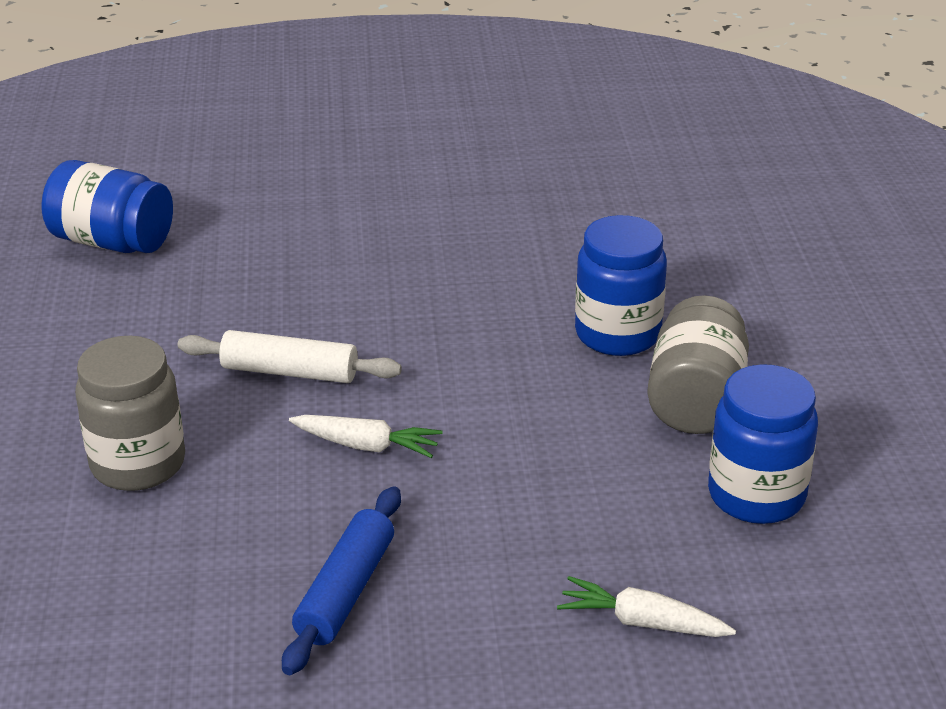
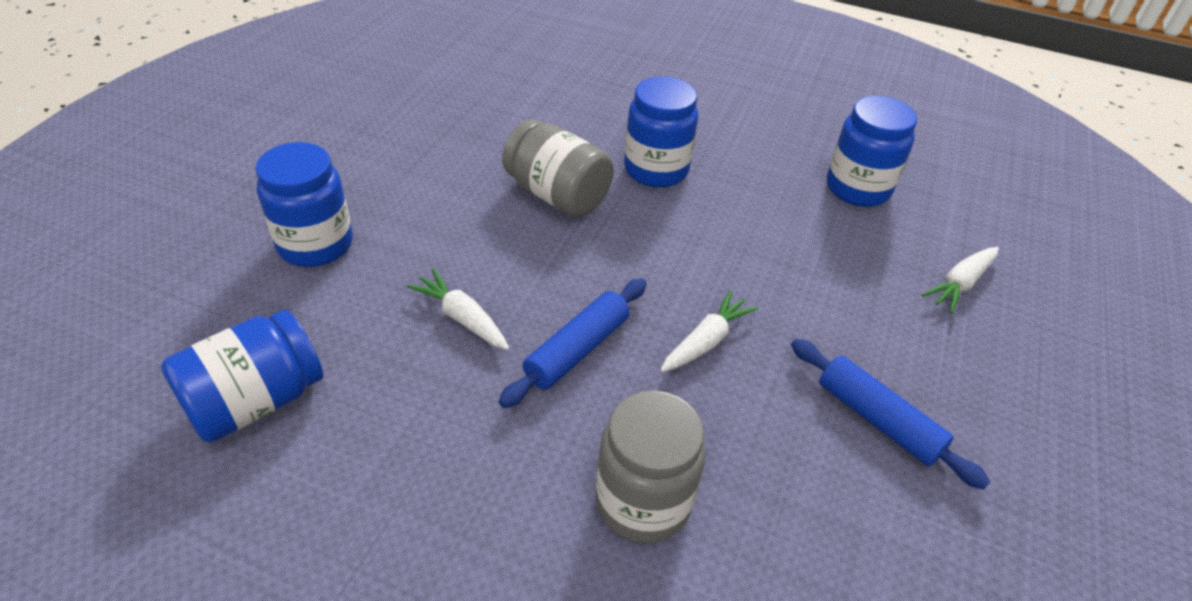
camera: 65 degrees left, 10 degrees up
white rolling pin [178,330,402,383] -> blue rolling pin [499,278,646,408]
grey jar [647,295,749,434] -> grey jar moved to [502,119,614,217]
none -> blue jar [255,142,353,267]
none -> white carrot [407,269,509,350]

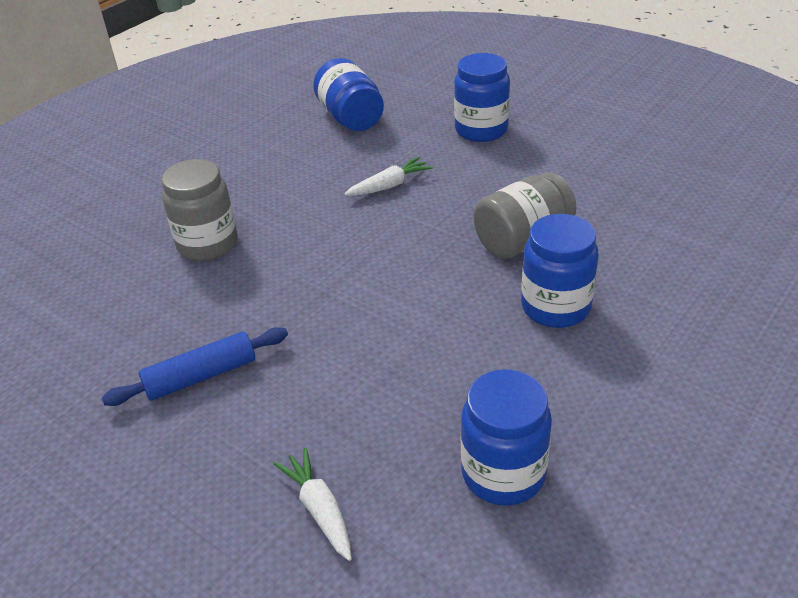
camera: 110 degrees right, 5 degrees down
blue rolling pin [499,278,646,408] -> none
white carrot [660,290,758,372] -> none

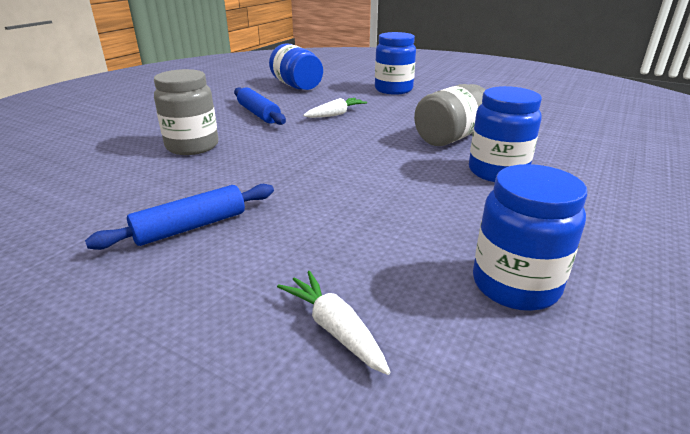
camera: 10 degrees left, 10 degrees down
none -> blue rolling pin [234,87,286,125]

